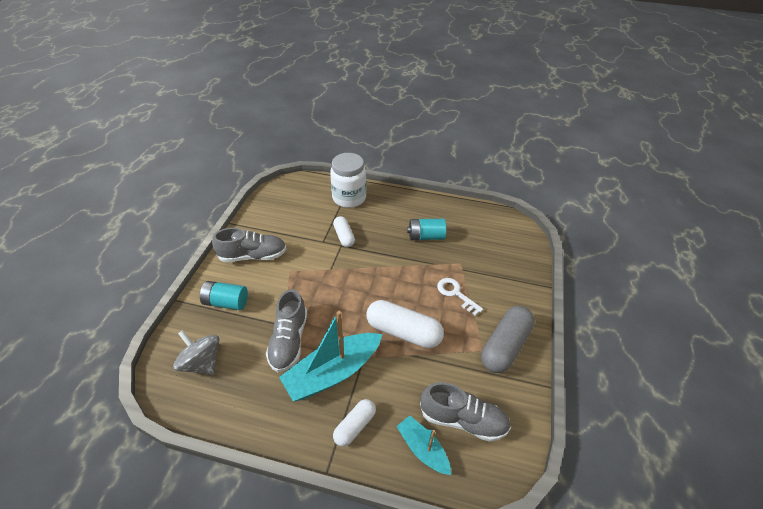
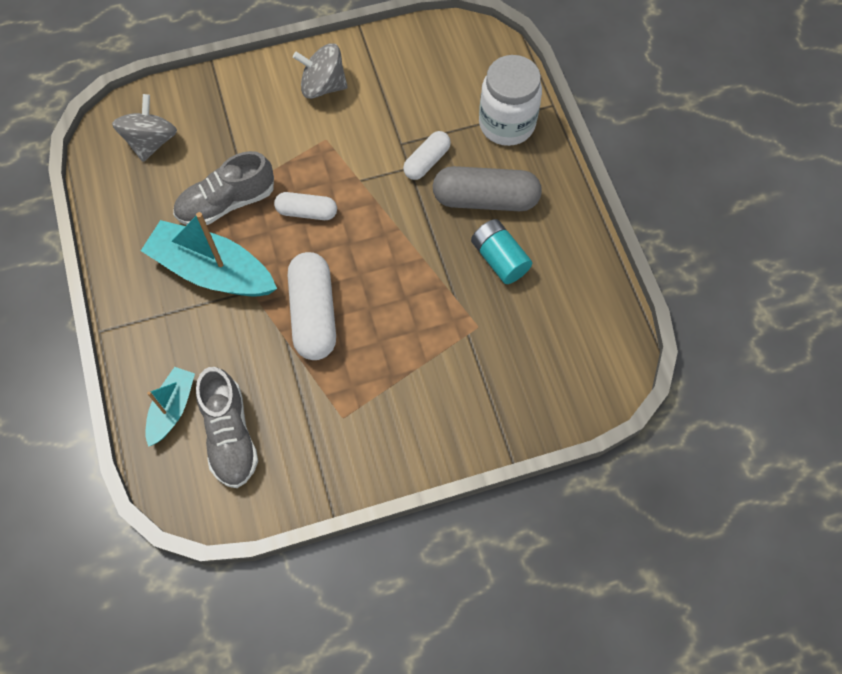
camera: 60 degrees right, 20 degrees up
turquoise battery [200,281,248,310] -> none
grey shoe [212,228,286,262] -> grey spinning top [293,43,348,99]
white capsule [333,399,376,447] -> white capsule moved to [274,192,337,220]
white key [437,278,483,316] -> none
grey capsule [481,306,535,373] -> grey capsule moved to [433,166,542,211]

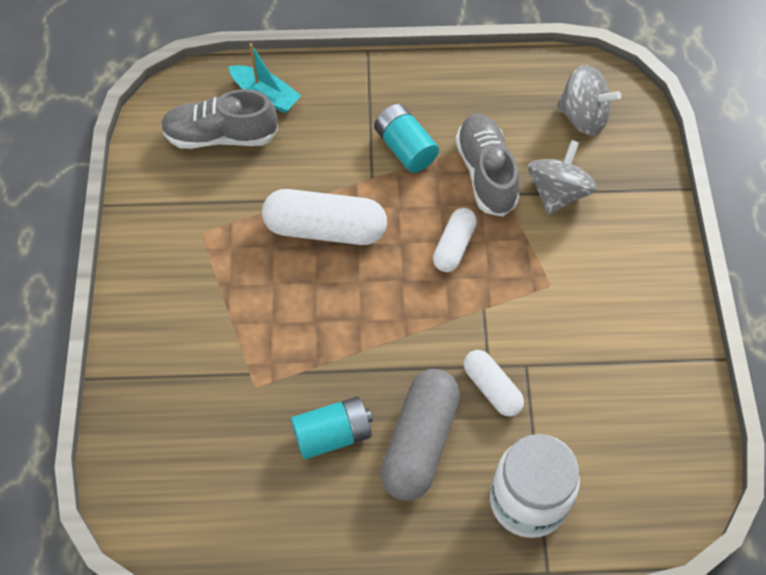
camera: 105 degrees right, 5 degrees down
turquoise boat [141,212,277,297] -> turquoise battery [374,104,439,173]
grey spinning top [293,43,348,99] -> grey spinning top moved to [528,140,597,215]

